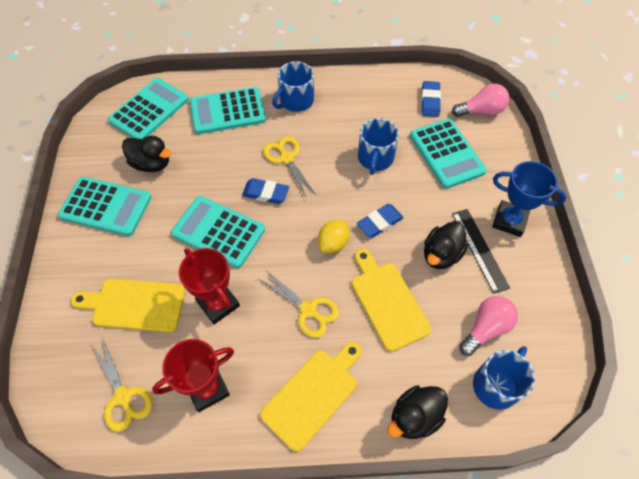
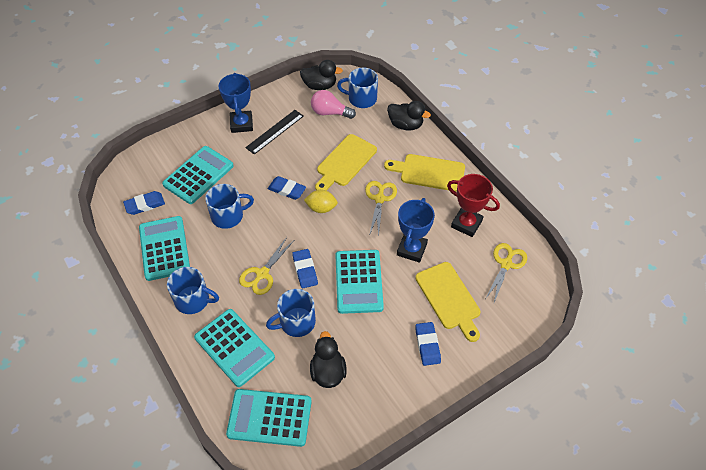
camera: 120 degrees left, 5 degrees down
turquoise calculator [58,177,151,236] -> turquoise calculator moved to [139,216,190,281]
red trophy [179,248,240,324] -> blue trophy [397,198,435,263]
black duck [424,221,468,269] -> black duck moved to [300,60,343,90]
pink light bulb [452,84,509,117] -> none
none -> blue mug [266,289,316,337]
none -> blue eraser [415,322,441,366]

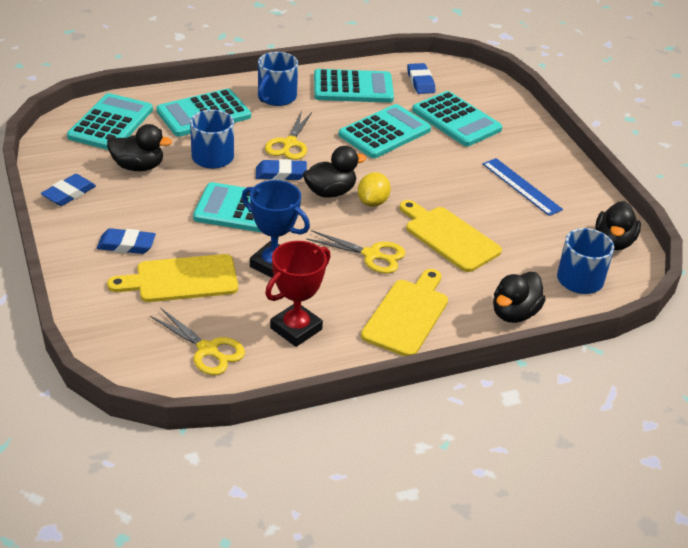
camera: 100 degrees right, 15 degrees down
blue mug [205,184,254,229] -> turquoise calculator [339,104,431,158]
blue trophy [218,73,253,133] -> none
yellow scissors [239,237,294,295] -> yellow scissors turned 120 degrees counterclockwise [265,111,312,160]
black ruler [245,110,304,155] -> blue ruler [483,158,563,216]
blue eraser [268,176,306,200] -> blue eraser moved to [41,174,96,206]
pink light bulb [311,90,356,119] -> none
none -> black duck [303,146,366,198]

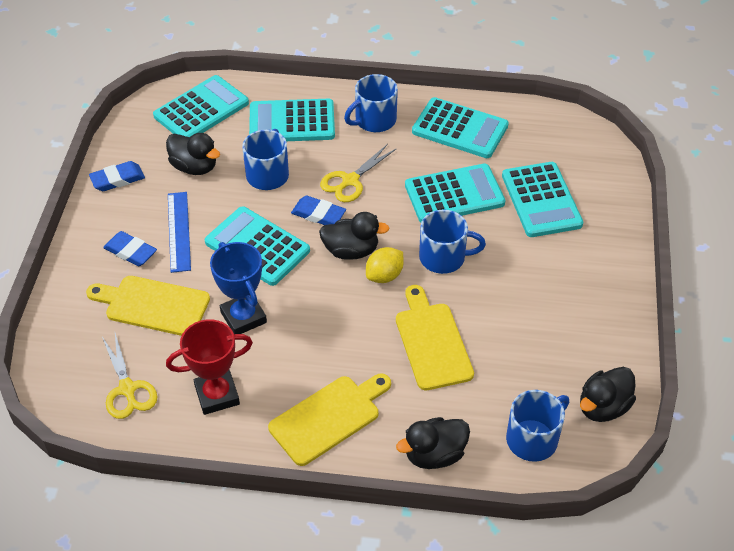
camera: 30 degrees right, 10 degrees up
yellow scissors [306,230,405,273] -> none
blue eraser [407,63,436,94] -> none
blue ruler [483,158,563,216] -> blue ruler moved to [168,192,191,273]
none -> blue mug [419,210,486,274]

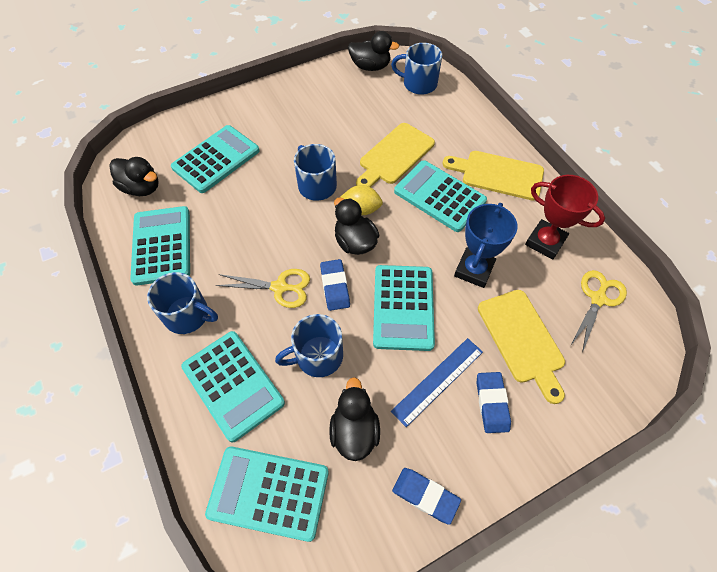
camera: 125 degrees left, 10 degrees up
black duck [396,417,470,469] -> black duck moved to [109,157,159,196]
turquoise calculator [405,164,506,222] -> turquoise calculator moved to [394,160,487,232]

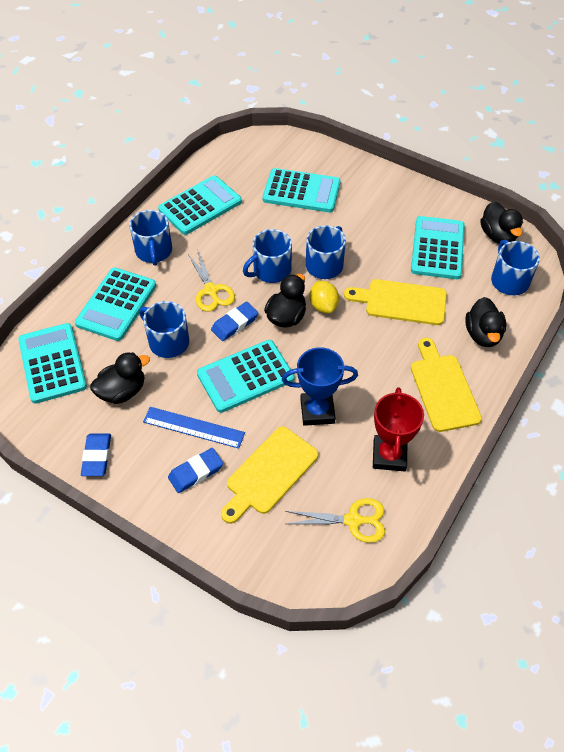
camera: 60 degrees right, 5 degrees down
black duck [109,157,159,196] -> black duck moved to [465,297,506,347]
turquoise calculator [394,160,487,232] -> turquoise calculator moved to [411,216,465,279]
none -> blue mug [243,229,292,283]

